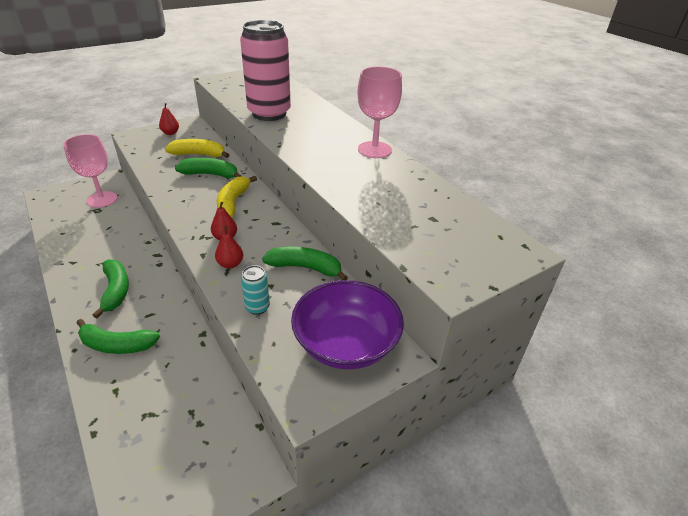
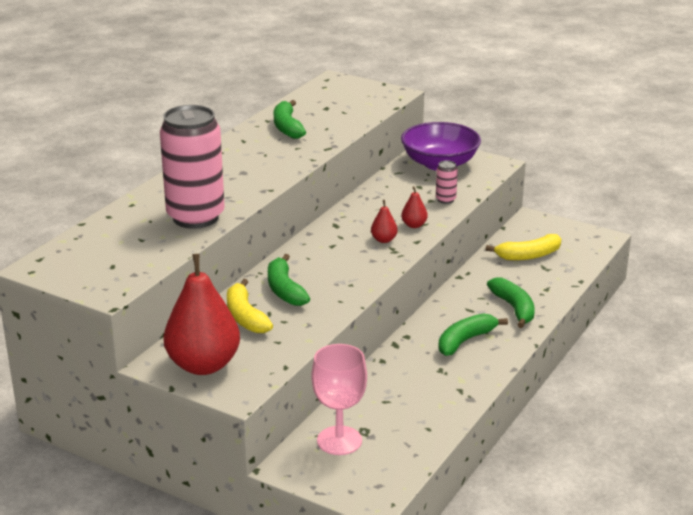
camera: 115 degrees left, 10 degrees down
red pear [159,103,179,135] -> red pear [163,254,240,375], size x2.40
yellow banana [217,176,257,217] -> yellow banana moved to [485,234,561,261]
turquoise can [241,265,270,315] -> pink can [436,160,458,204]
green banana [262,246,348,280] -> green banana moved to [274,100,306,139]
pink goblet [358,66,402,158] -> none

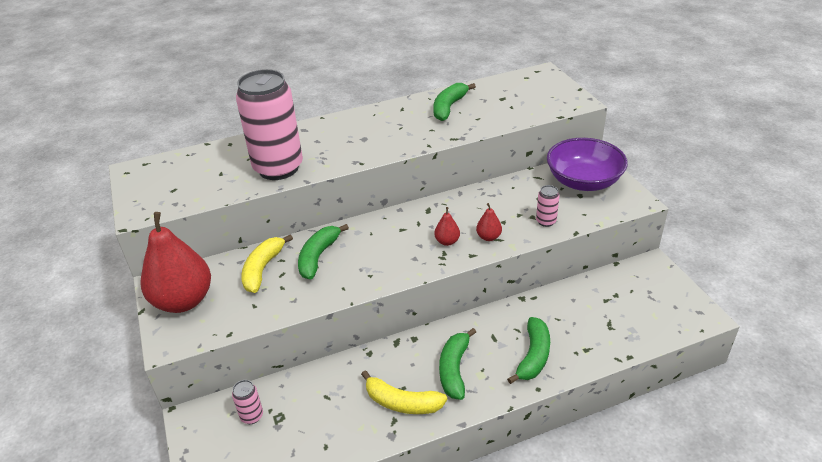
camera: 40 degrees right, 10 degrees up
pink goblet [311,344,367,455] -> pink can [232,380,263,424]
green banana [438,313,508,356] -> green banana turned 75 degrees counterclockwise [439,328,476,400]
yellow banana [485,234,561,261] -> yellow banana moved to [361,370,447,414]

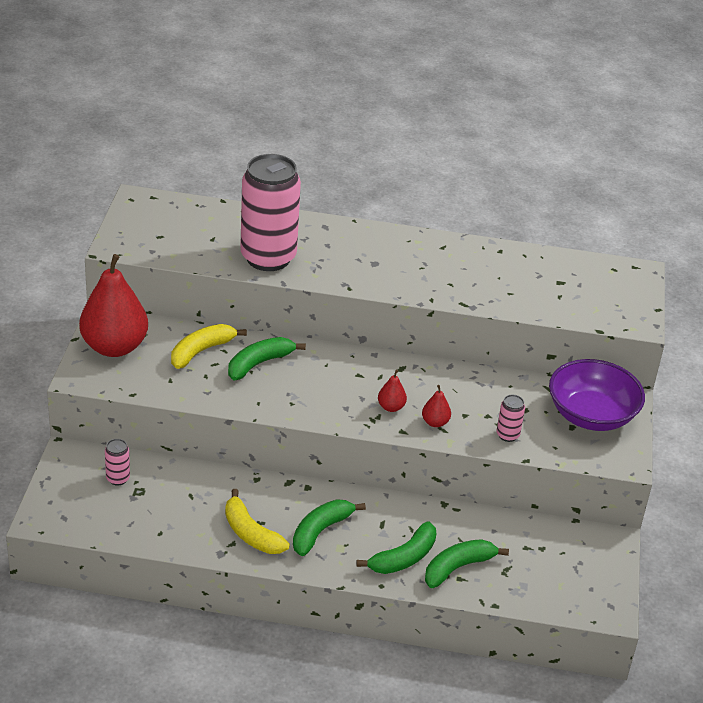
camera: 25 degrees right, 0 degrees up
green banana [433,83,476,121] -> green banana moved to [425,539,509,588]

